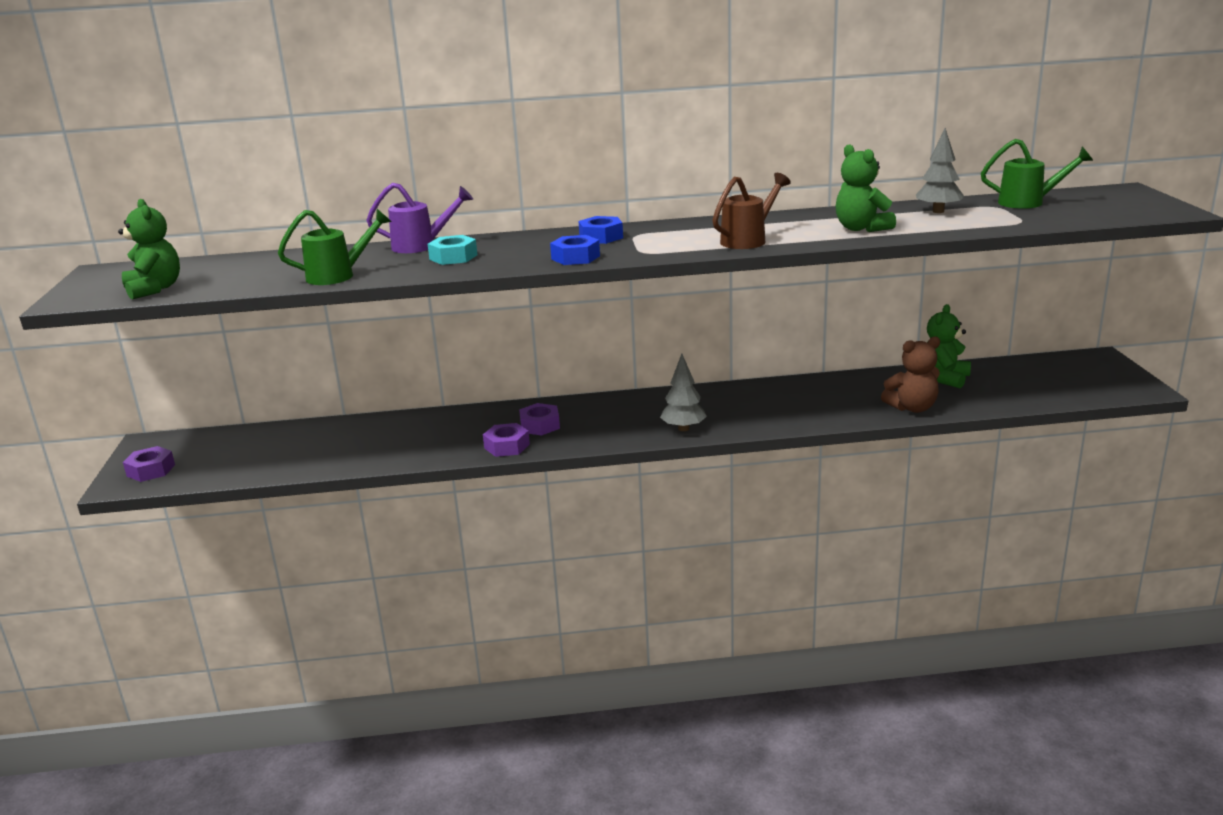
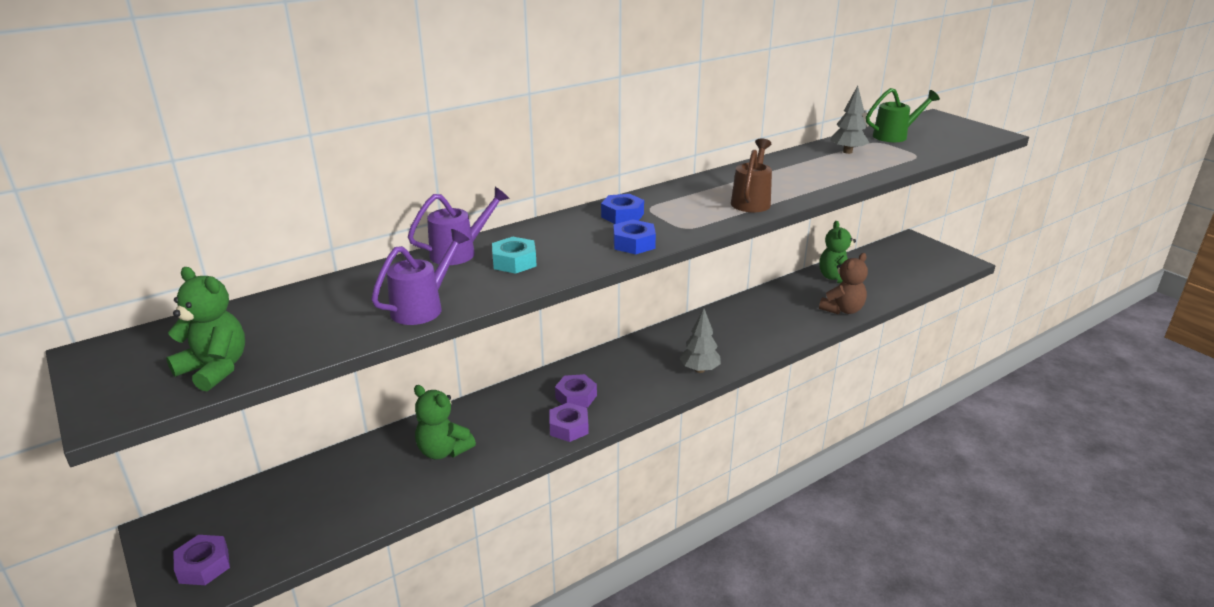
camera: 30 degrees left, 5 degrees up
green watering can [278,209,392,285] -> purple watering can [371,229,469,325]
green teddy bear [836,144,896,232] -> green teddy bear moved to [414,385,476,460]

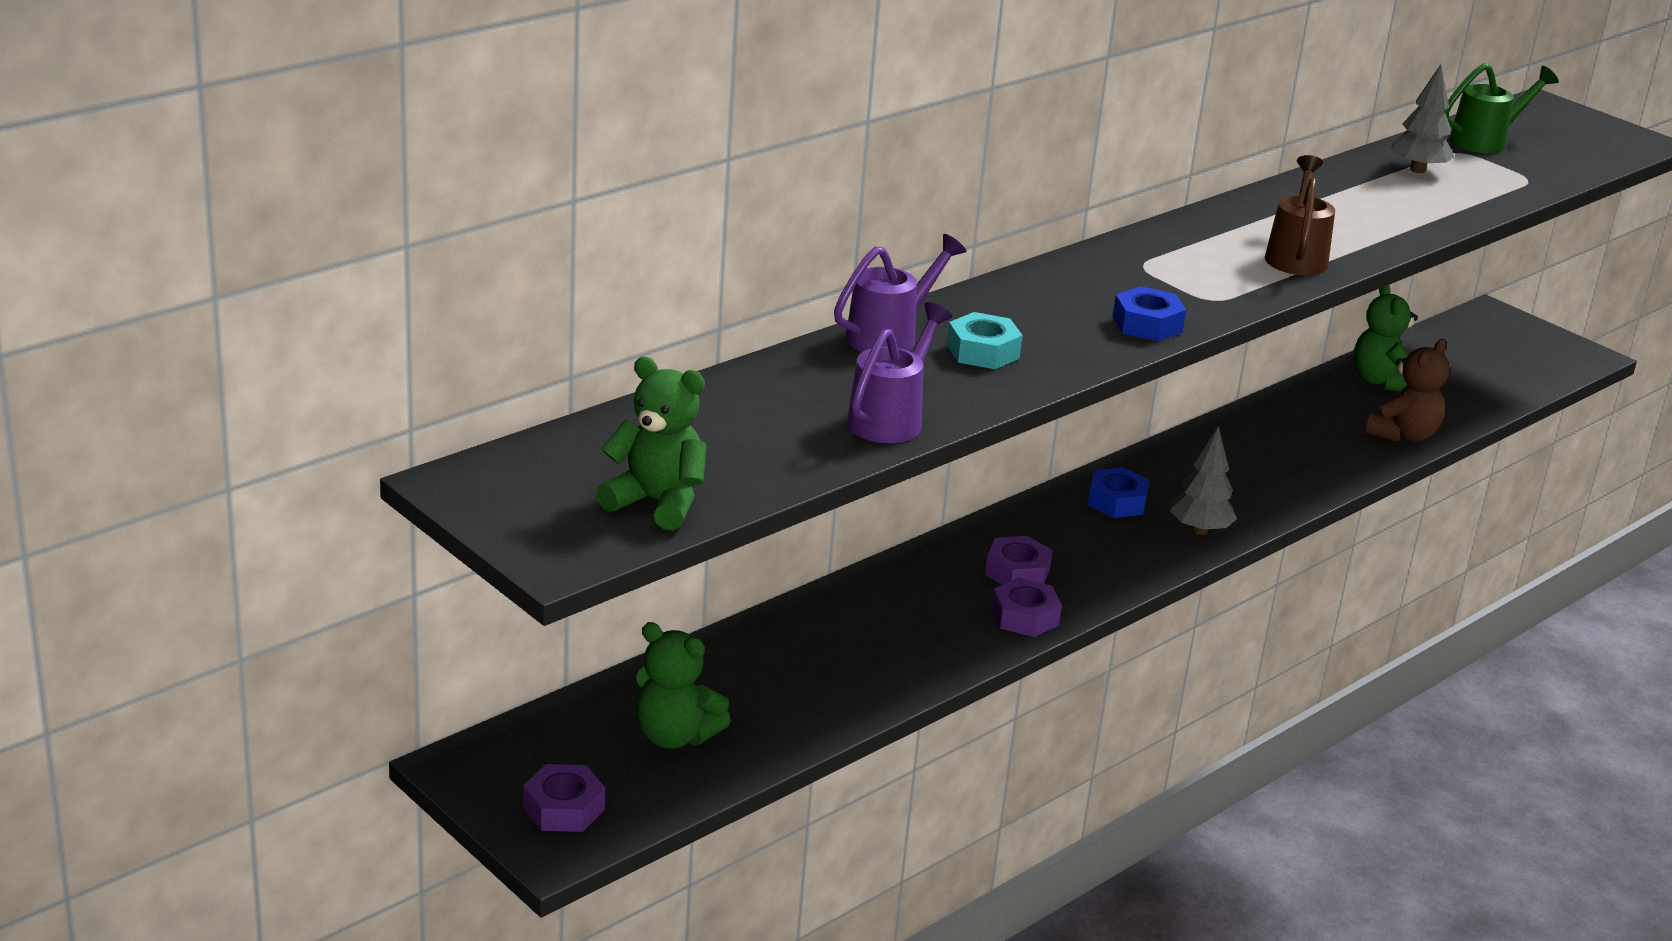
camera: 10 degrees left, 0 degrees up
green teddy bear [414,385,476,460] -> green teddy bear moved to [636,622,731,749]
blue nut [601,194,644,224] -> blue nut moved to [1088,467,1149,518]

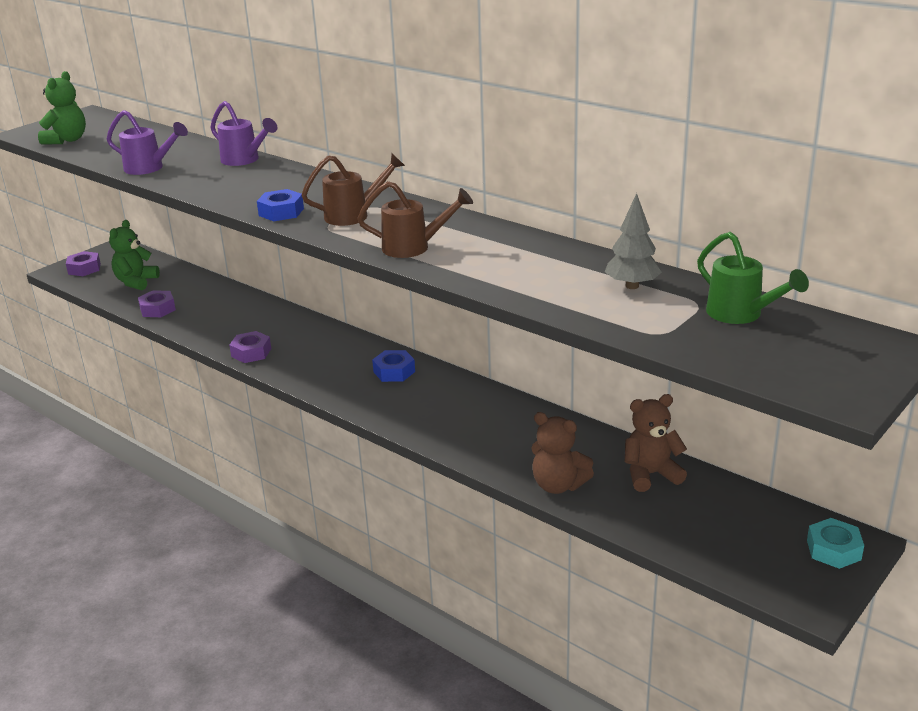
camera: 85 degrees right, 0 degrees up
turquoise nut [947,312,1023,369] -> turquoise nut moved to [807,518,864,569]
purple nut [985,536,1052,585] -> purple nut moved to [138,290,176,317]
grey tree [1169,426,1237,535] -> none
green teddy bear [1353,285,1418,392] -> brown teddy bear [625,394,687,492]
none -> brown watering can [302,154,405,226]

